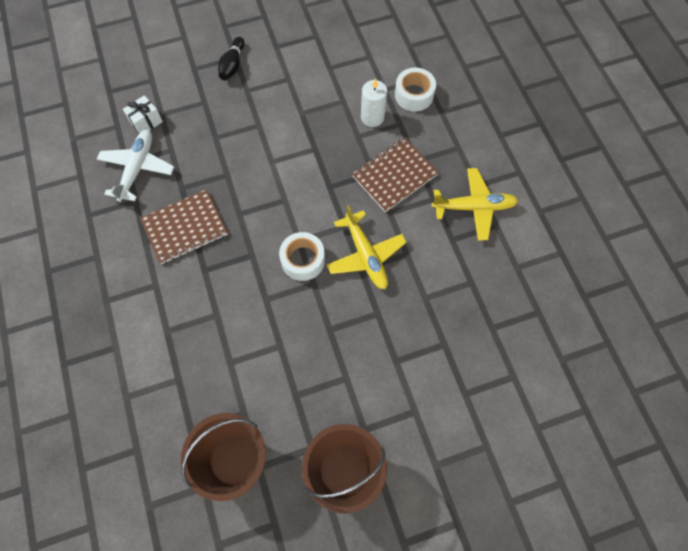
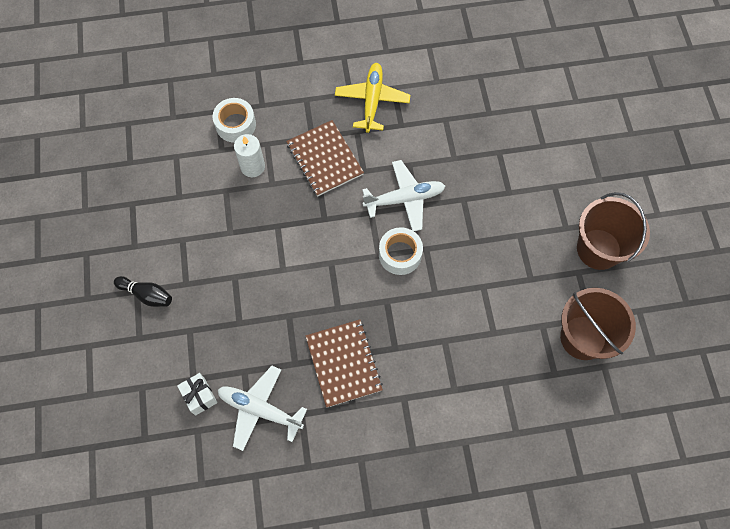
camera: 80 degrees left, 0 degrees up
yellow plane [327,205,407,289] -> white plane [362,160,445,231]

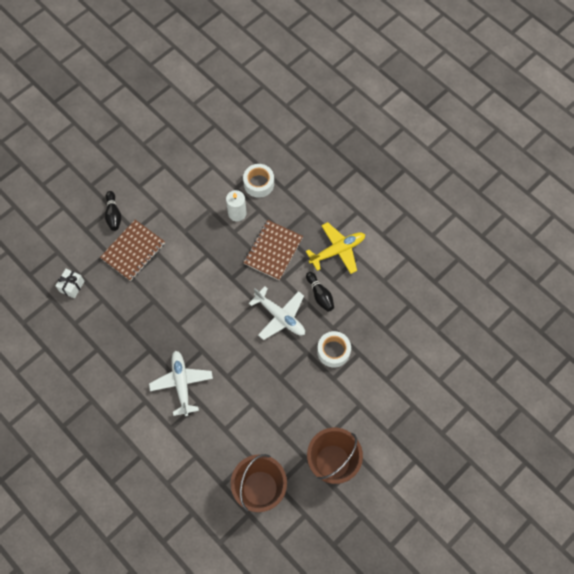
camera: 55 degrees right, 0 degrees up
white plane [218,366,307,451] -> white plane moved to [149,351,213,416]
brown notebook [306,319,383,408] -> brown notebook moved to [100,220,165,281]
white tape [379,227,423,275] -> white tape moved to [317,331,351,367]
none -> black bowling pin [306,272,334,312]

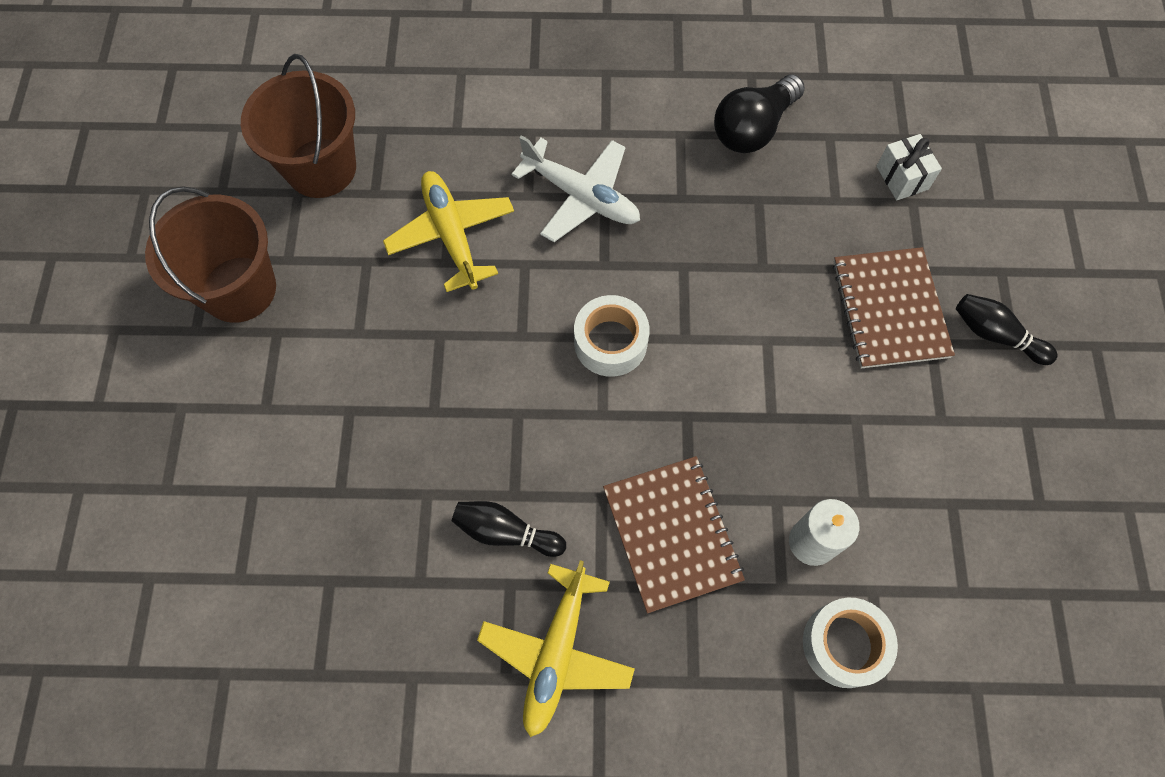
camera: 135 degrees right, 0 degrees up
white plane [249,286,305,340] -> none
white tape [317,331,351,367] -> white tape moved to [574,295,650,377]
none -> yellow plane [383,171,514,292]
none -> black light bulb [714,74,805,153]

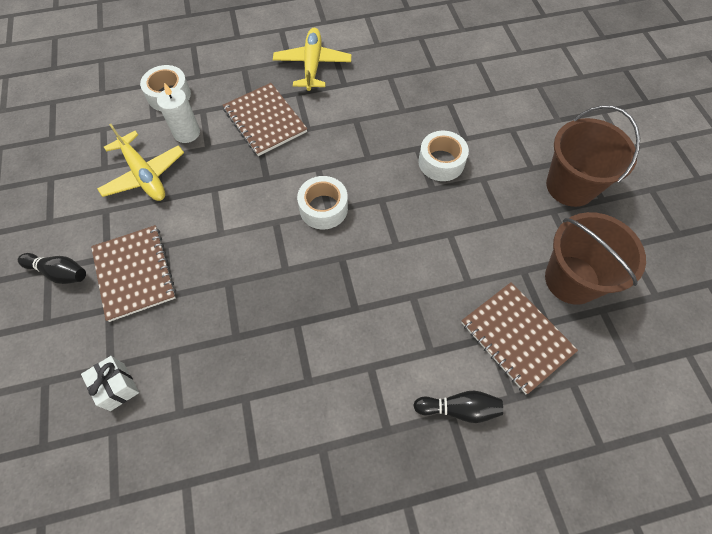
camera: 165 degrees right, 5 degrees down
yellow plane [383,171,514,292] -> yellow plane moved to [97,124,184,201]
black bowling pin [452,501,566,557] -> black bowling pin moved to [413,391,503,423]
white plane [511,136,640,242] -> none
black light bulb [714,74,805,153] -> none
none -> white tape [418,131,469,181]
none -> brown notebook [461,282,578,394]

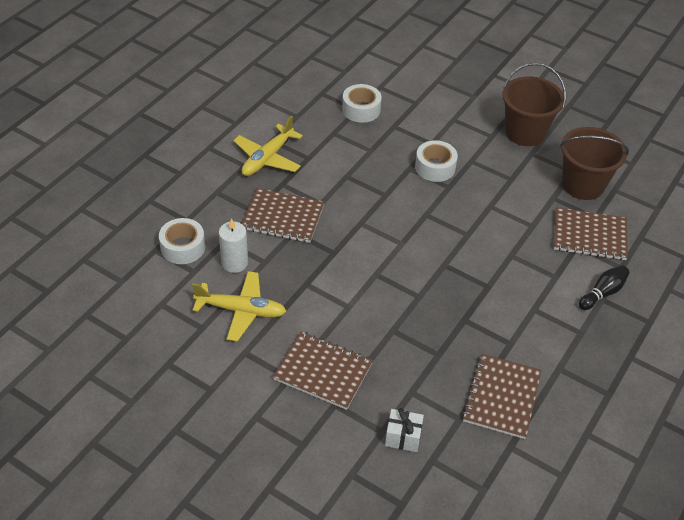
camera: 45 degrees left, 15 degrees down
black bowling pin [18,253,86,284] -> none
yellow plane [273,28,351,91] -> yellow plane turned 105 degrees counterclockwise [233,115,303,176]
white tape [297,176,348,230] -> white tape moved to [342,84,382,123]
none -> brown notebook [462,353,542,439]

